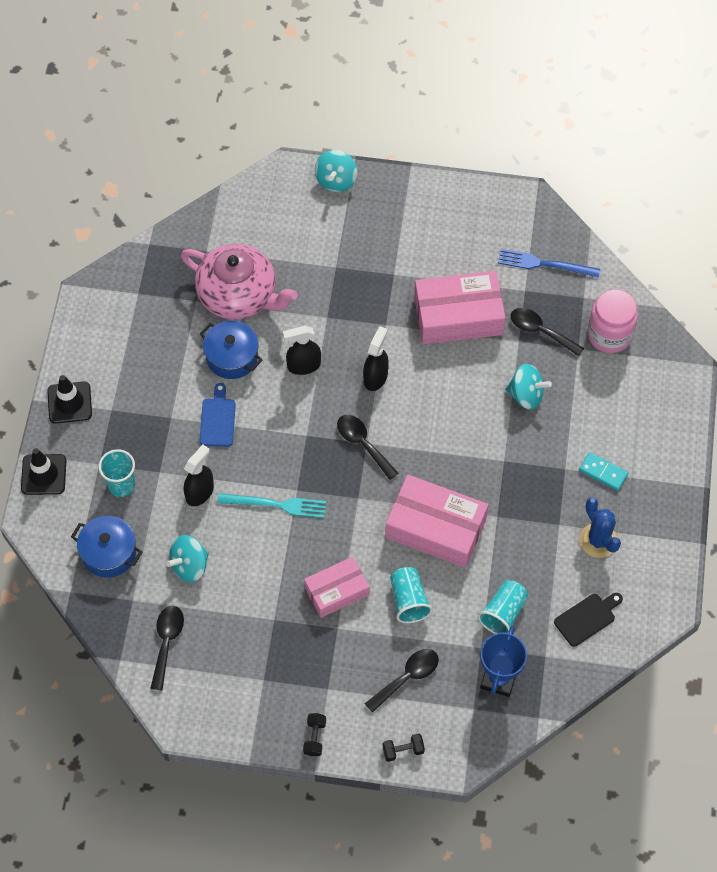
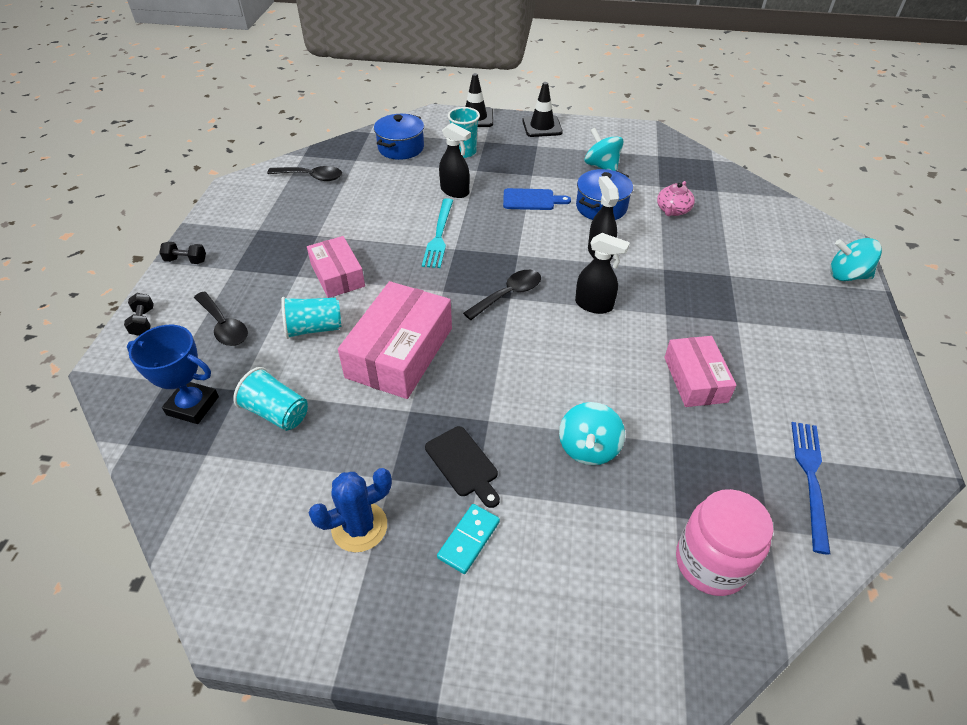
camera: 90 degrees right, 15 degrees down
turquoise spinning top [166,535,209,582] -> turquoise spinning top moved to [585,128,624,171]
pink teapot [181,244,298,320] -> pink teapot [657,181,695,216], size x0.45
pink box [414,271,506,344] -> pink box [664,336,737,407], size x0.62
black spoon [511,308,584,356] -> none
black cutting board [554,593,623,647] -> black cutting board moved to [425,426,500,508]

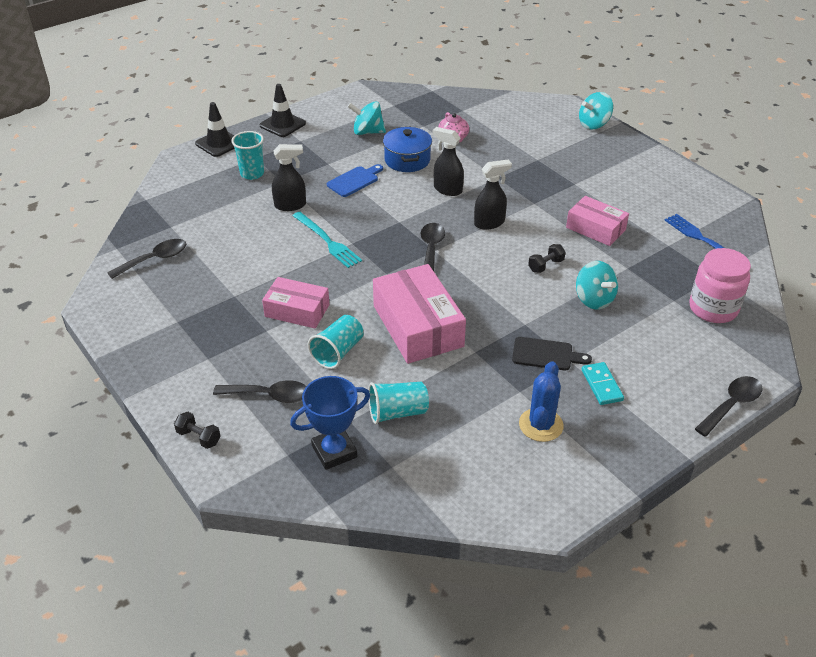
camera: 45 degrees left, 5 degrees down
black dumbbell [159,242,206,264] -> black dumbbell moved to [528,244,566,273]
blue pot [374,114,424,160] -> none
none -> black spoon [695,376,763,437]

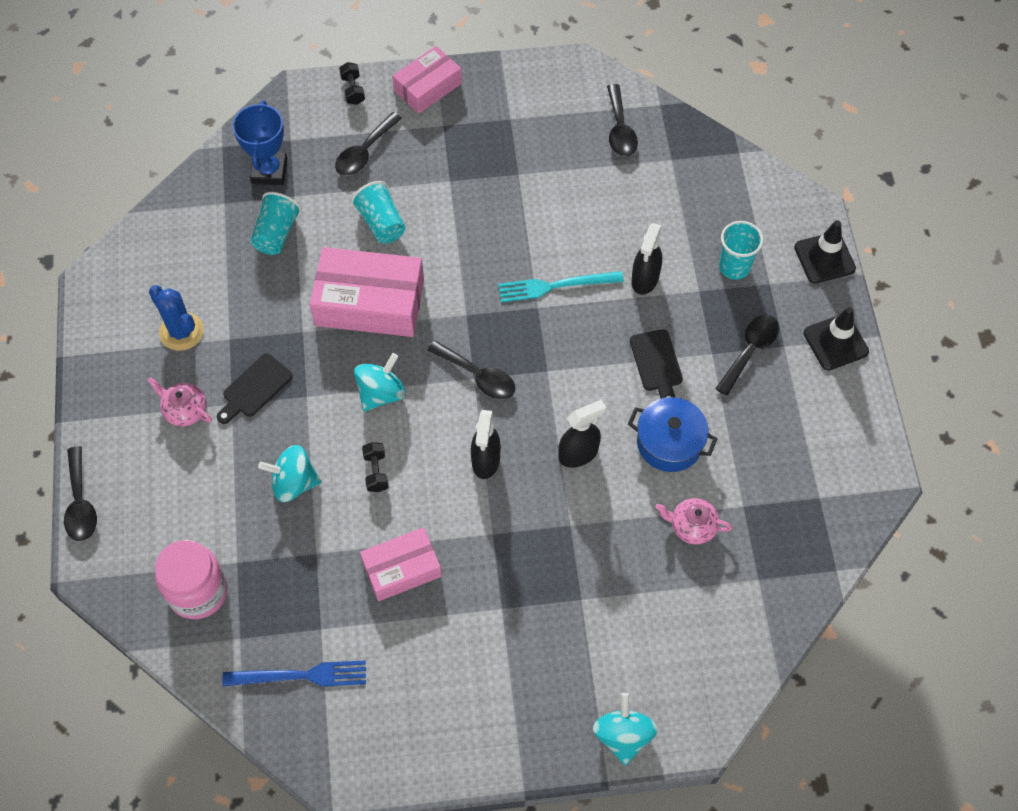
camera: 120 degrees right, 20 degrees up
black dumbbell [174,412,221,449] -> black dumbbell turned 75 degrees counterclockwise [339,62,365,105]
pink box [262,277,330,328] -> pink box moved to [392,46,462,114]
blue cutting board [327,164,383,197] -> black cutting board [630,329,683,399]
turquoise spinning top [348,101,386,135] -> turquoise spinning top moved to [354,353,406,411]
turquoise domino [582,362,624,405] -> pink teapot [147,377,212,427]
none -> black spoon [715,315,779,396]

